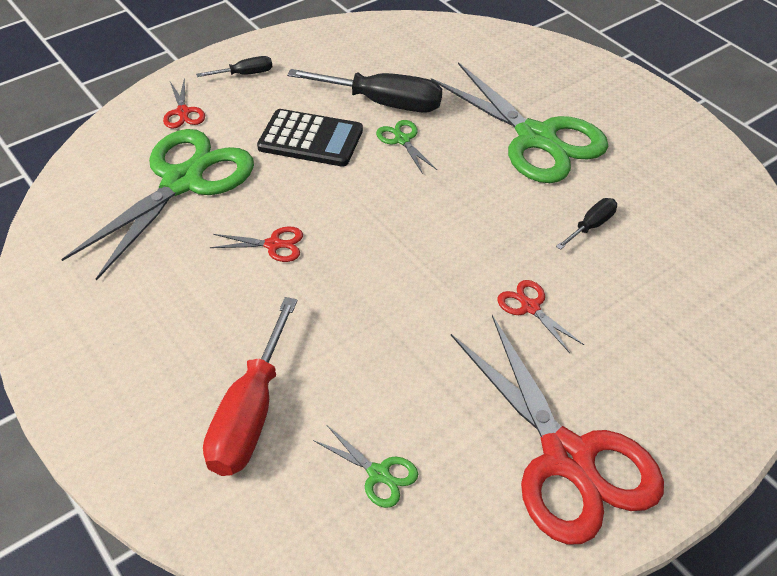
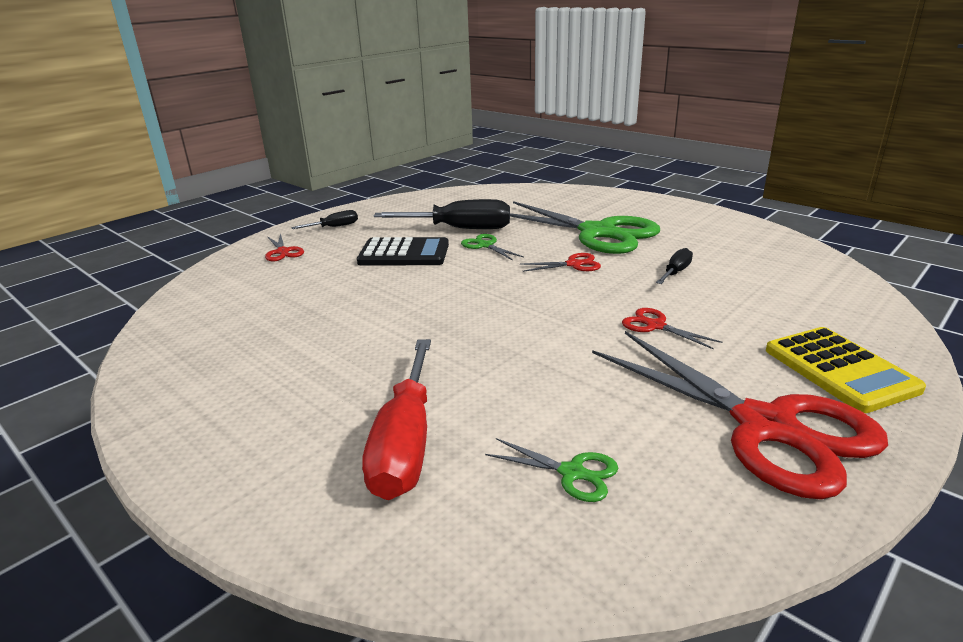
camera: 10 degrees left, 20 degrees down
green scissors [61,129,254,281] -> none
red scissors [210,226,303,262] -> red scissors moved to [520,253,601,272]
none -> yellow calculator [766,327,926,413]

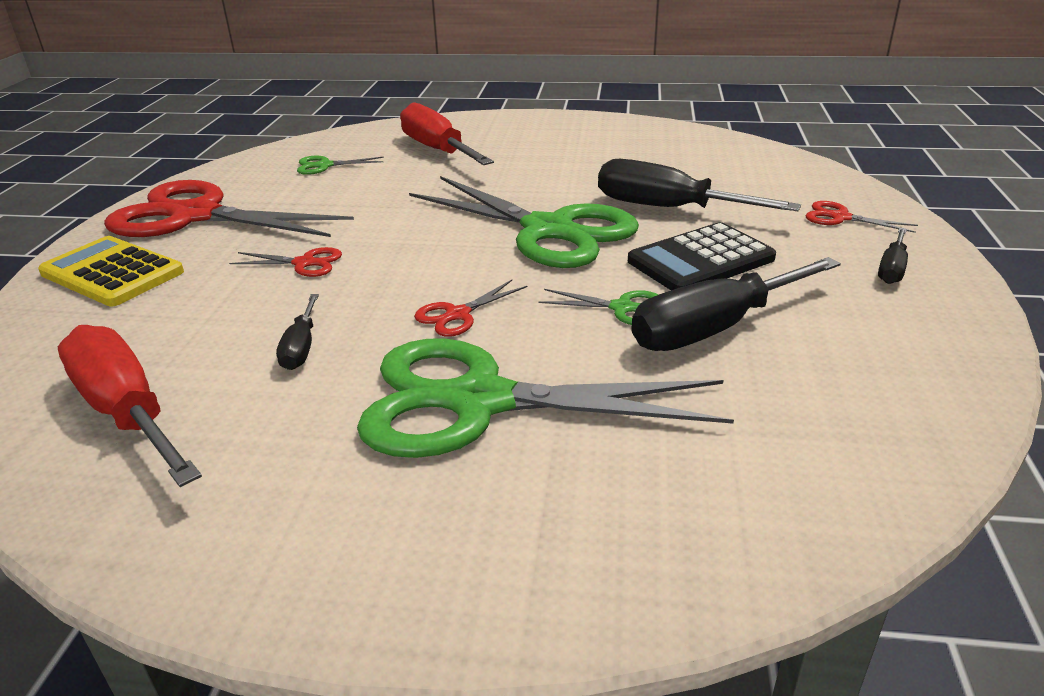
camera: 145 degrees right, 5 degrees up
none -> red screwdriver [58,325,202,487]
none -> green scissors [409,176,639,268]
none -> black screwdriver [598,159,801,211]

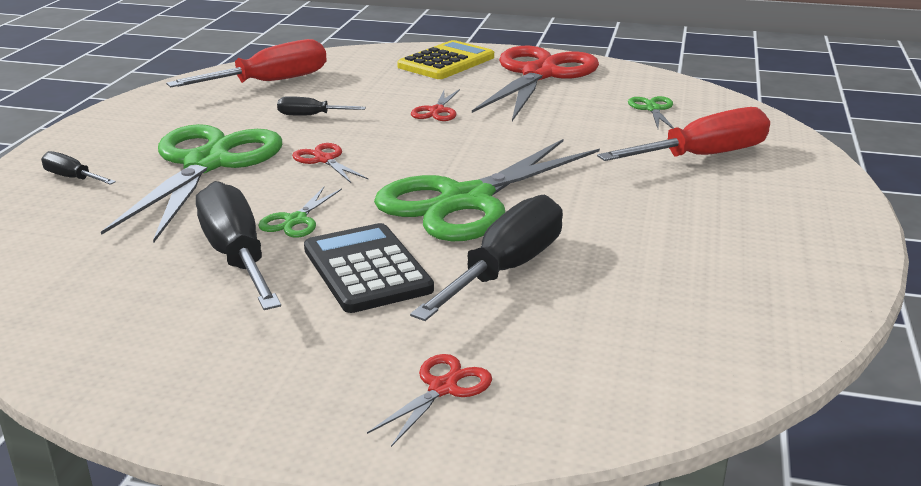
camera: 95 degrees right, 5 degrees down
black screwdriver [878,228,908,284] -> black screwdriver moved to [41,151,116,185]

